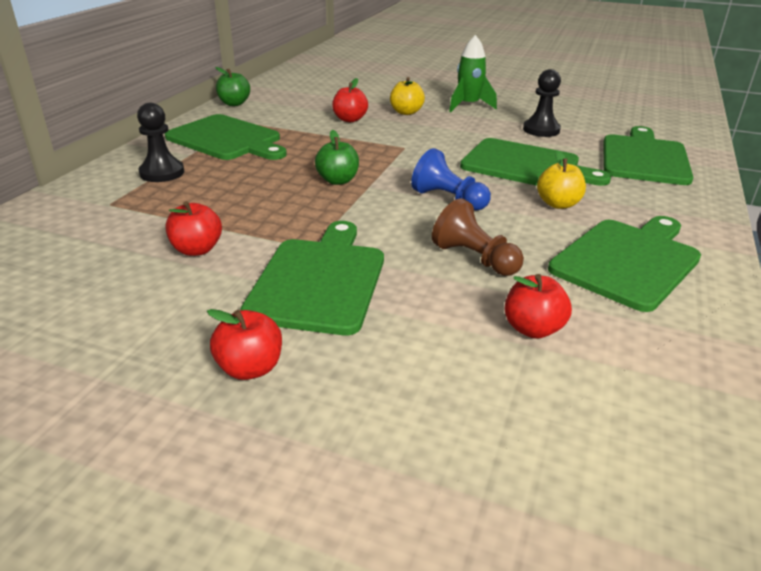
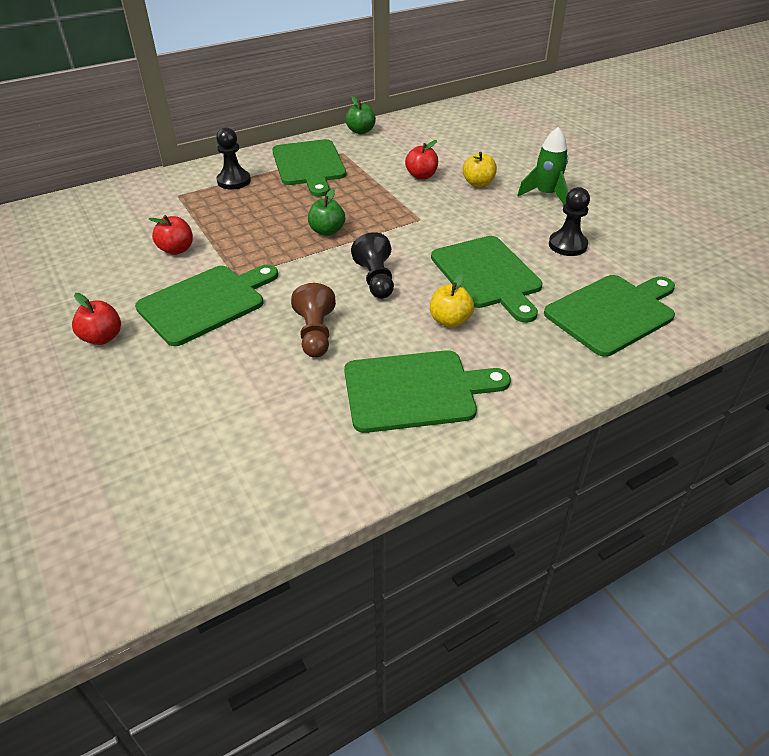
camera: 40 degrees right, 10 degrees up
blue pawn [411,148,491,211] -> black pawn [351,232,394,299]
red apple [504,274,572,339] -> none

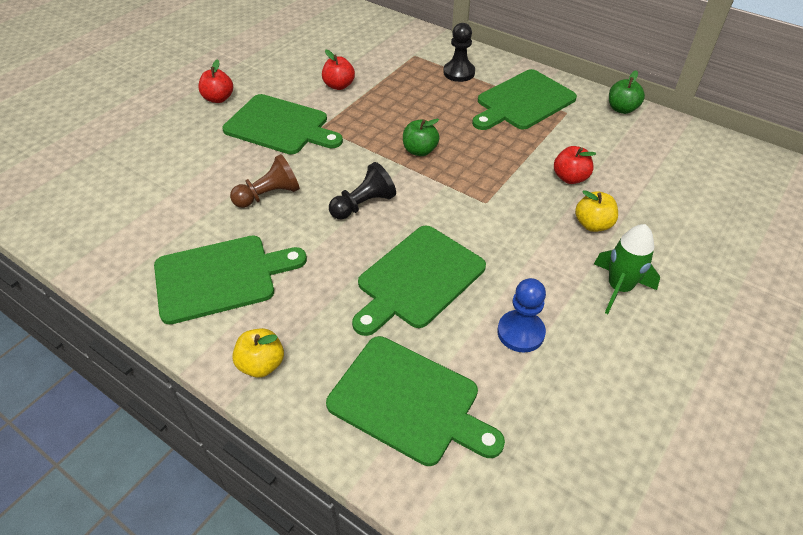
camera: 65 degrees right, 5 degrees up
green cutting board [344,350,511,433] -> green cutting board turned 75 degrees counterclockwise [154,235,307,324]
yellow apple [430,273,474,328] -> yellow apple moved to [232,328,284,378]
black pawn [549,187,590,256] -> blue pawn [497,278,546,353]

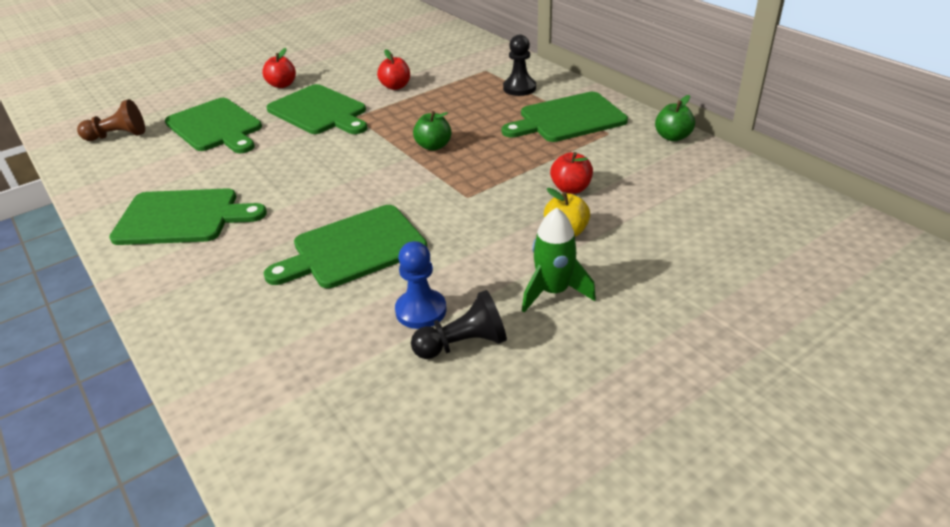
camera: 20 degrees right, 10 degrees down
brown pawn [230,154,300,208] -> brown pawn moved to [77,99,145,141]
yellow apple [232,328,284,378] -> none
green cutting board [326,336,505,466] -> green cutting board moved to [165,98,262,153]
black pawn [329,162,396,220] -> black pawn moved to [411,290,507,359]

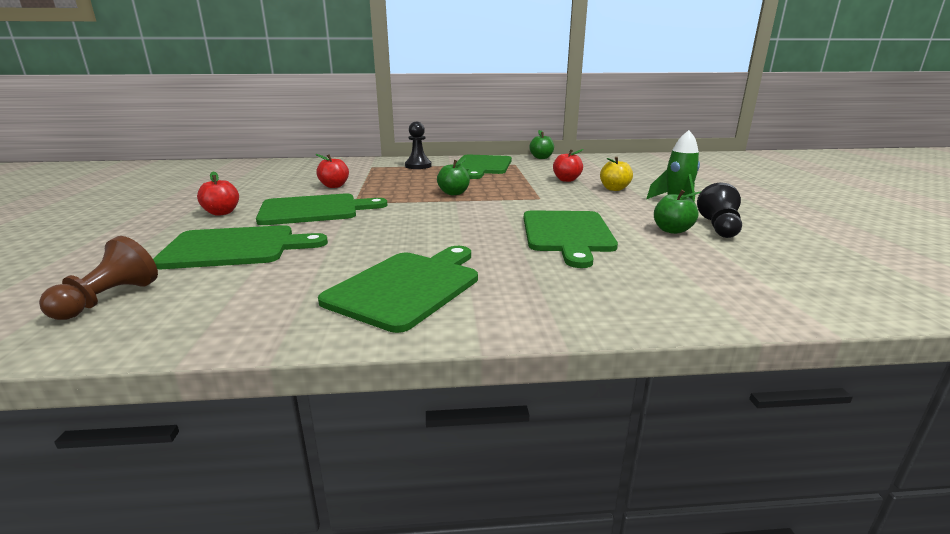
camera: 60 degrees left, 15 degrees down
blue pawn [395,241,446,329] -> green apple [654,190,701,234]

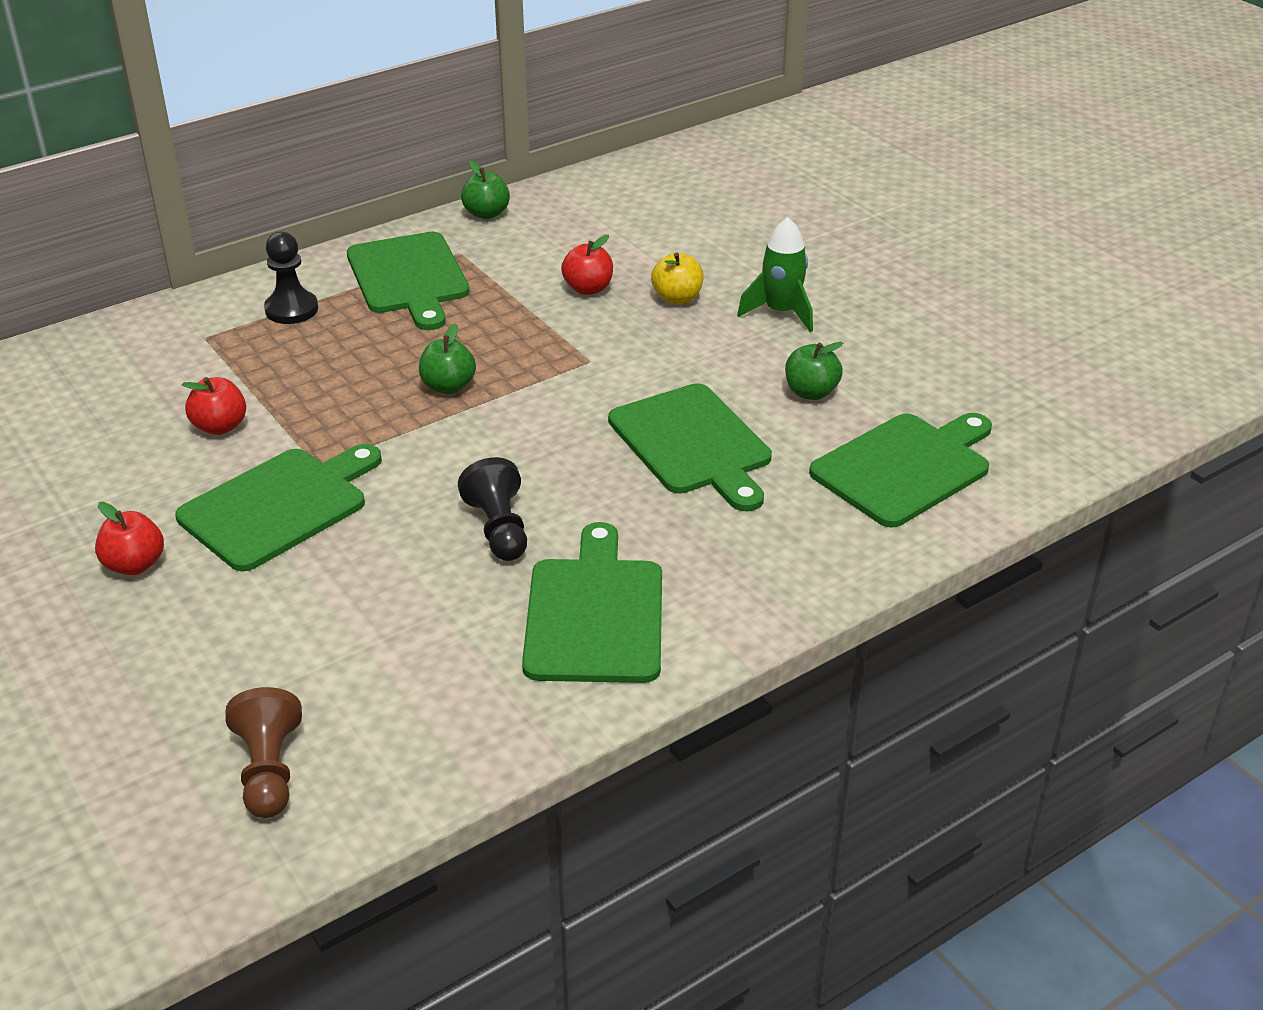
camera: 30 degrees left, 15 degrees up
green cutting board [153,225,328,269] -> green cutting board moved to [809,413,992,528]
black pawn [697,182,742,238] -> black pawn moved to [458,457,527,561]

